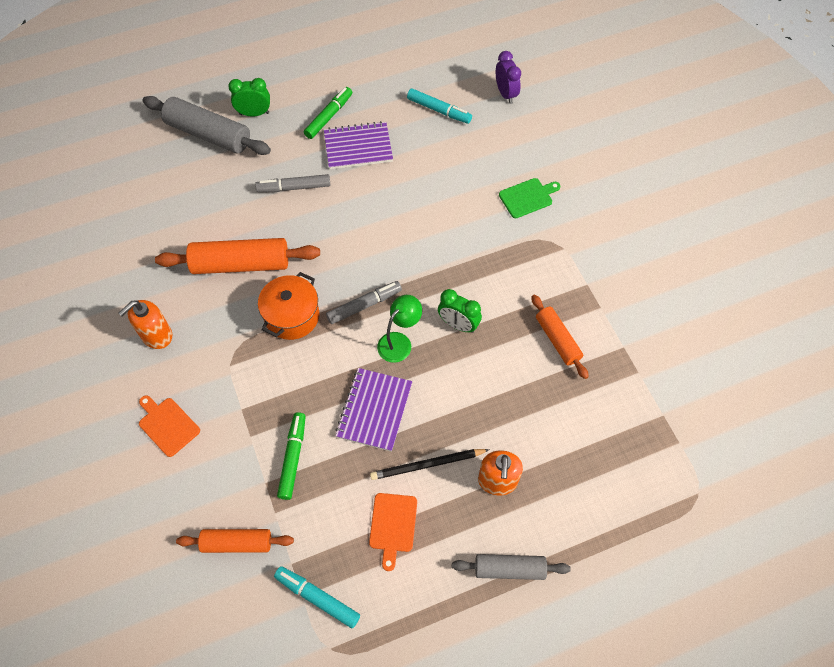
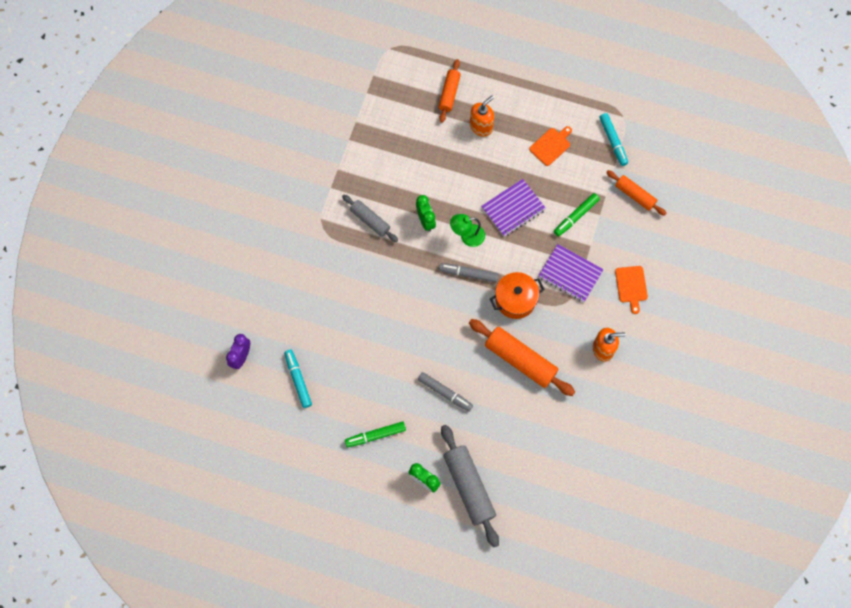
camera: 140 degrees left, 10 degrees up
purple notebook [324,121,393,169] -> purple notebook moved to [538,244,604,302]
black pencil [370,449,490,480] -> none
grey rolling pin [452,554,571,580] -> grey rolling pin moved to [342,195,398,242]
green cutting board [499,178,560,218] -> none
orange rolling pin [531,295,589,379] -> orange rolling pin moved to [438,59,461,123]

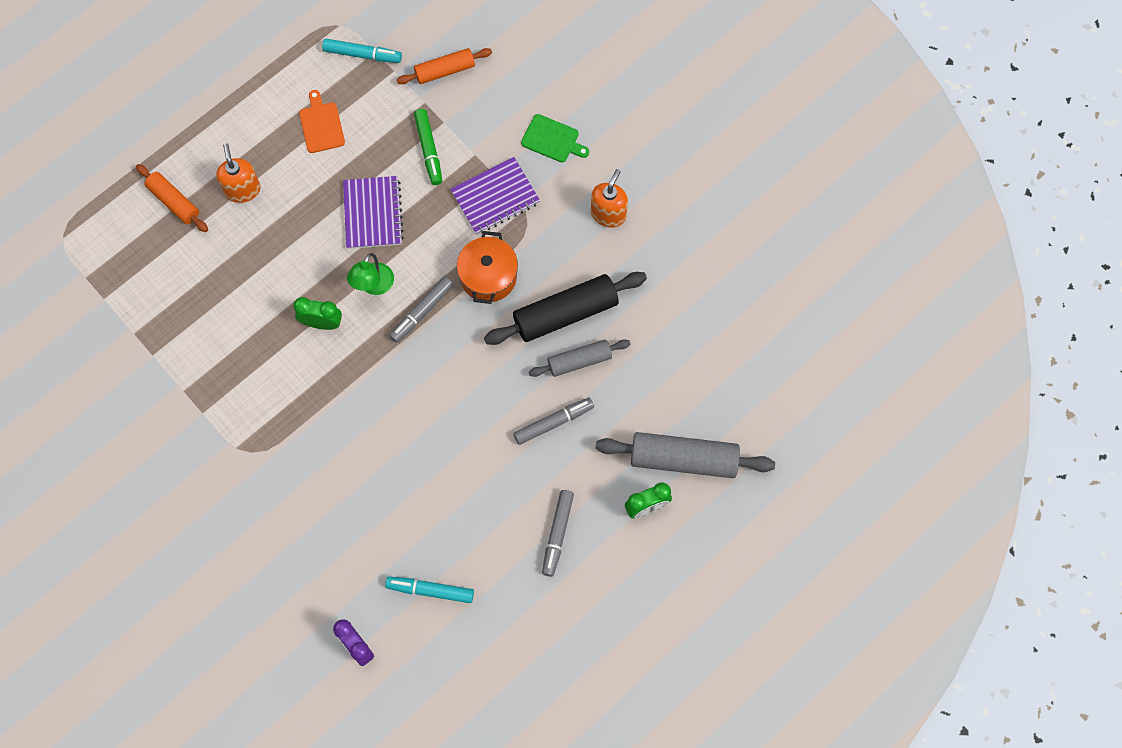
camera: 60 degrees left, 0 degrees up
grey rolling pin [342,195,398,242] -> grey rolling pin moved to [529,340,631,377]
green marker [345,421,406,447] -> grey marker [542,490,574,577]
orange rolling pin [469,319,575,396] -> black rolling pin [484,272,647,345]
orange cutting board [615,266,648,314] -> green cutting board [521,114,589,162]

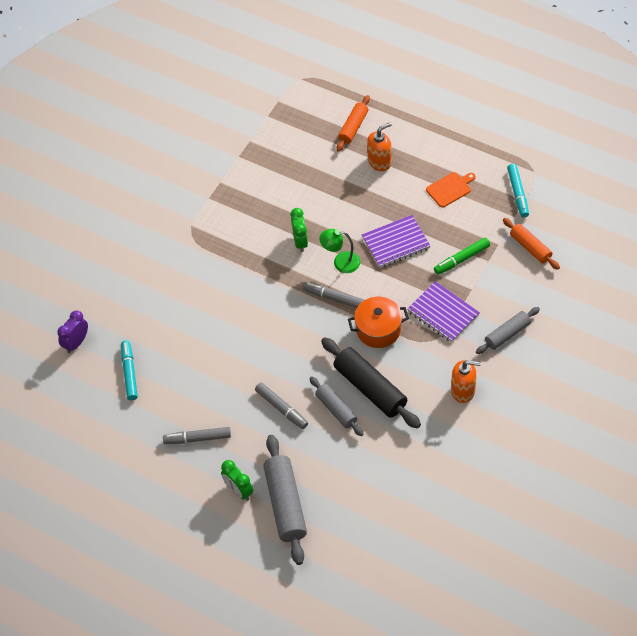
camera: 75 degrees right, 15 degrees down
green cutting board [521,114,589,162] -> grey rolling pin [476,307,540,354]

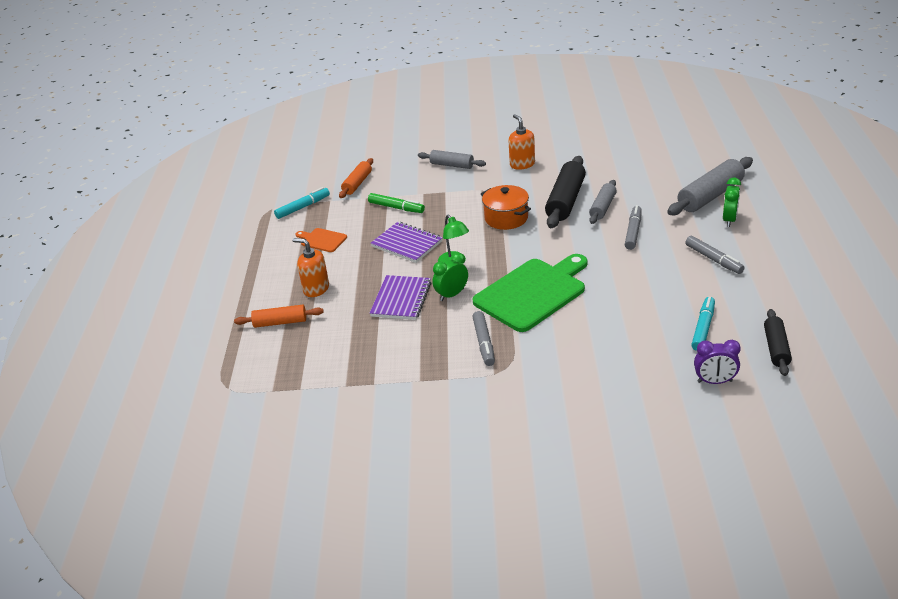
camera: 120 degrees left, 20 degrees down
turquoise marker [121,340,138,400] -> turquoise marker turned 150 degrees clockwise [691,297,715,351]
grey marker [302,282,364,308] -> grey marker moved to [473,311,495,366]
purple notebook [408,281,480,342] -> purple notebook moved to [370,275,431,320]
none -> green cutting board [473,254,588,332]
none -> black rolling pin [764,309,792,376]

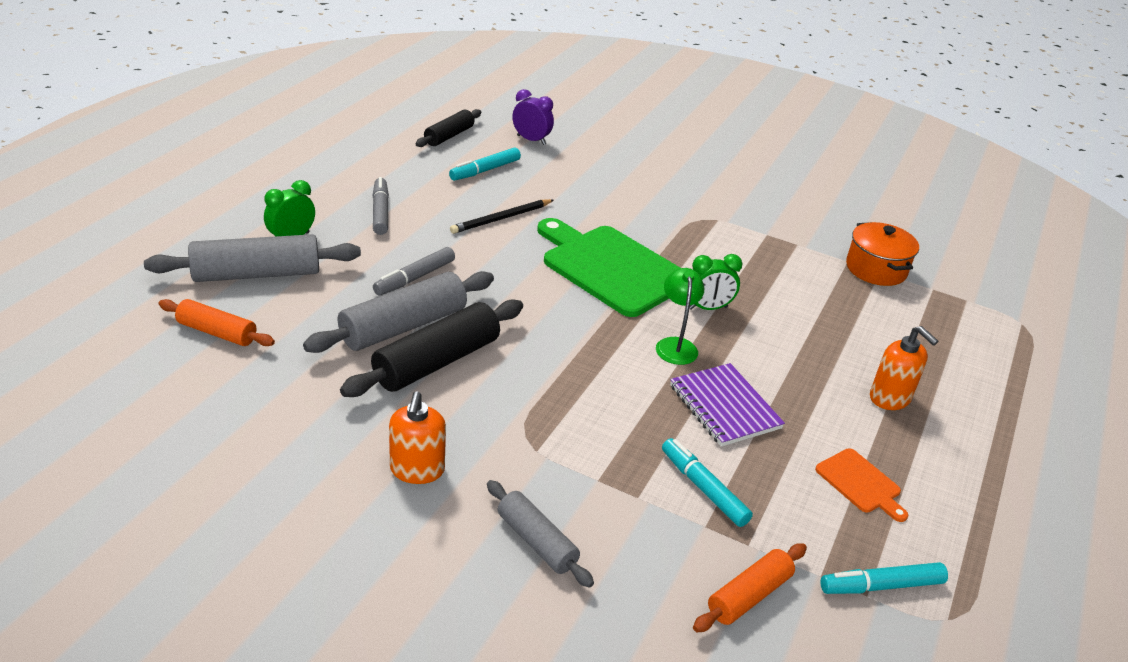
camera: 160 degrees left, 0 degrees up
orange rolling pin [234,305,324,328] -> orange rolling pin moved to [159,299,275,346]
green marker [368,193,425,213] -> turquoise marker [662,438,753,527]
purple notebook [370,275,431,320] -> none
green cutting board [473,254,588,332] -> green cutting board turned 60 degrees clockwise [537,218,680,317]
grey marker [473,311,495,366] -> none
orange pot [481,185,531,230] -> orange pot moved to [846,222,919,286]
grey rolling pin [589,180,617,224] -> grey rolling pin [303,271,494,353], size x1.66
none -> black pencil [450,199,554,234]

